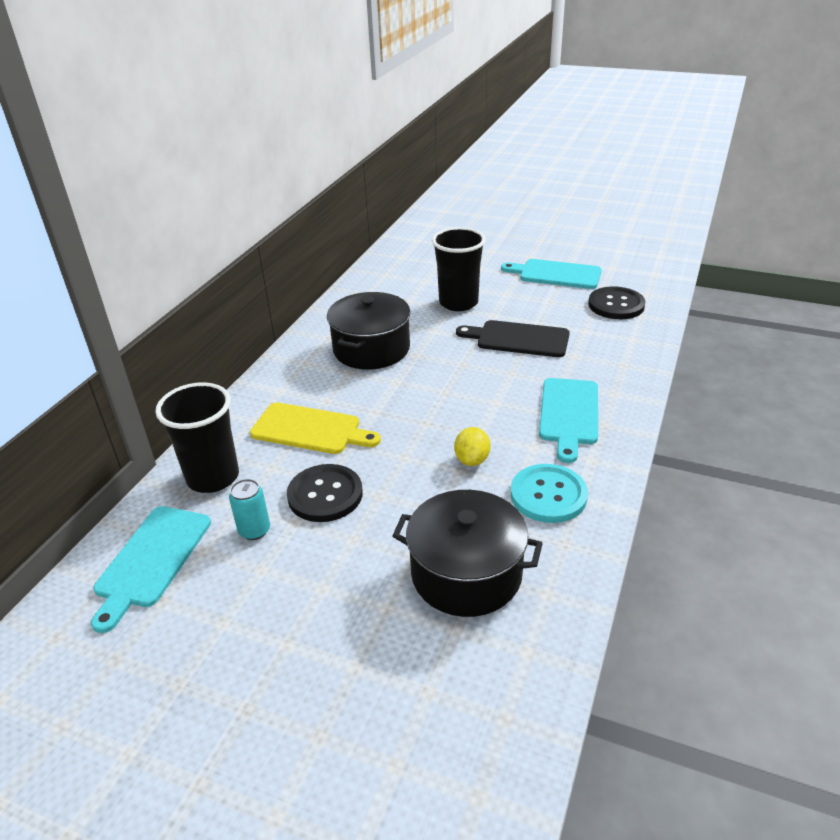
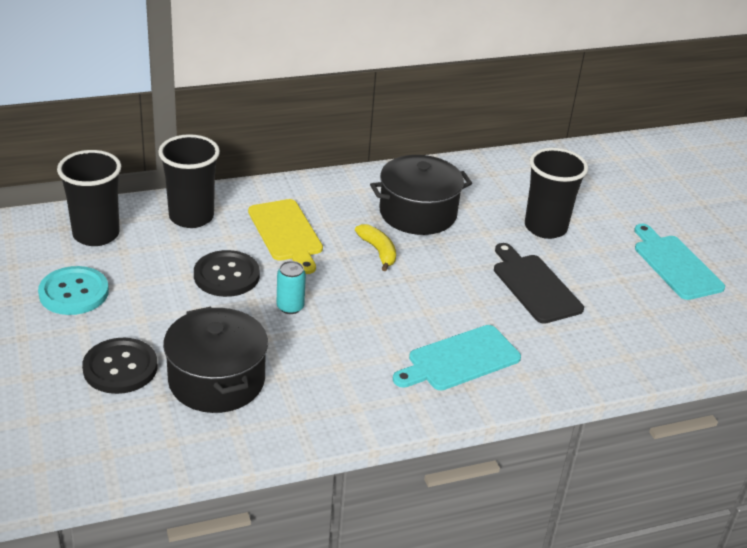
camera: 45 degrees right, 0 degrees up
turquoise cutting board [91,506,211,633] -> black cup [57,150,121,246]
turquoise can [229,479,270,540] -> turquoise can moved to [277,261,306,314]
yellow lemon [454,427,490,466] -> none
turquoise button [511,464,588,523] -> turquoise button moved to [38,266,109,315]
black button [588,287,646,319] -> black button moved to [82,338,157,394]
none -> yellow banana [355,224,396,271]

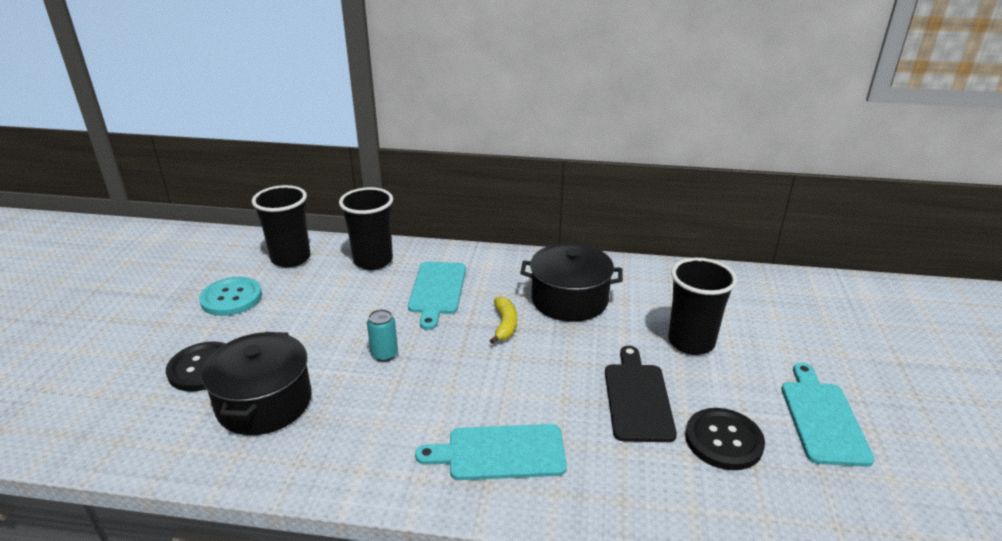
camera: 30 degrees right, 5 degrees down
black button [194,250,260,297] -> black button moved to [685,408,765,470]
yellow cutting board [248,199,323,274] -> turquoise cutting board [408,262,466,330]

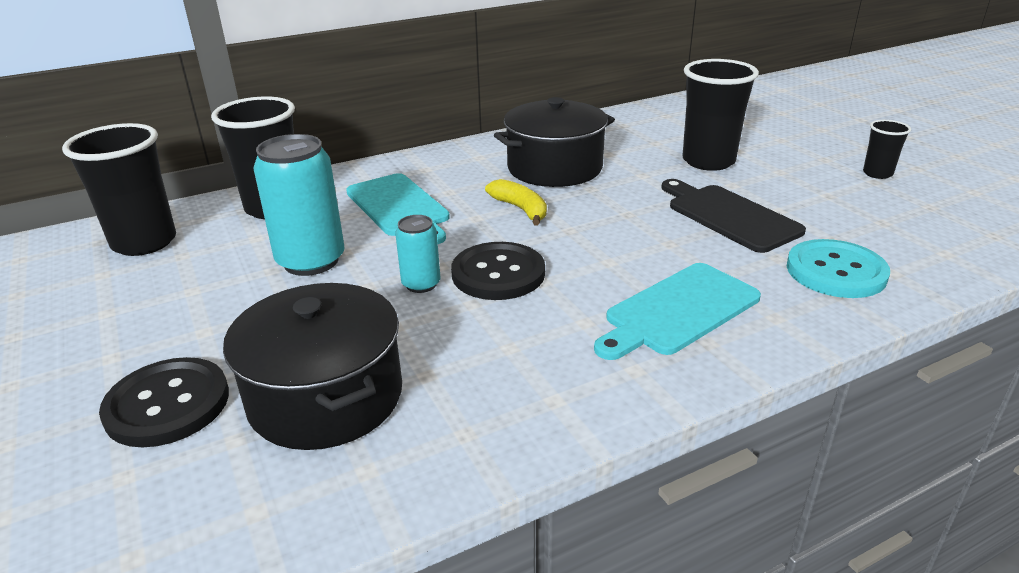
camera: 35 degrees left, 0 degrees up
turquoise button [199,277,262,316] -> turquoise button moved to [787,239,890,298]
black button [685,408,765,470] -> black button moved to [451,242,545,300]
turquoise cutting board [782,363,875,467] -> black cup [863,120,911,179]
none -> turquoise can [254,134,345,276]

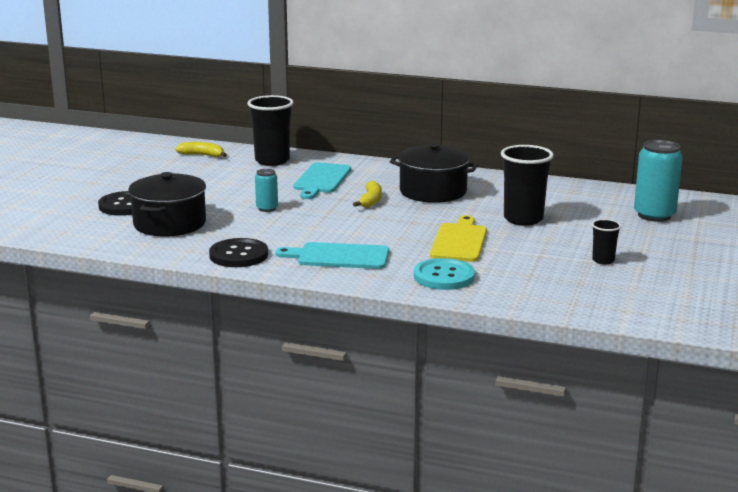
camera: 45 degrees right, 10 degrees down
black cup [62,123,176,256] -> yellow banana [175,142,227,157]
turquoise can [254,134,345,276] -> turquoise can moved to [634,140,683,222]
black button [451,242,545,300] -> black button moved to [209,238,268,267]
black cutting board [661,179,806,253] -> yellow cutting board [430,215,487,262]

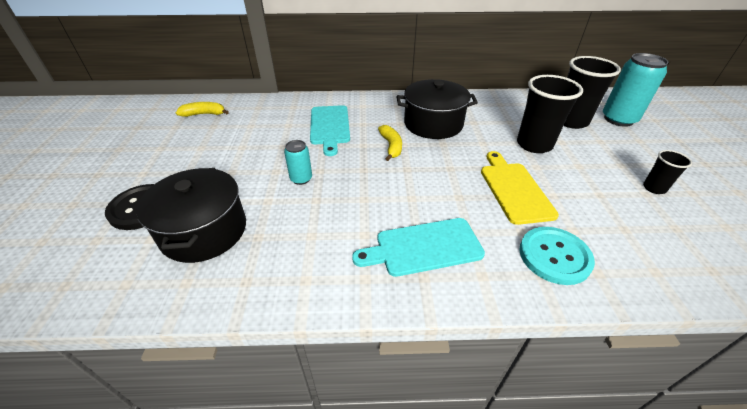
camera: 20 degrees left, 20 degrees up
black button [209,238,268,267] -> none
black cup [247,95,294,166] -> black cup moved to [564,56,621,129]

